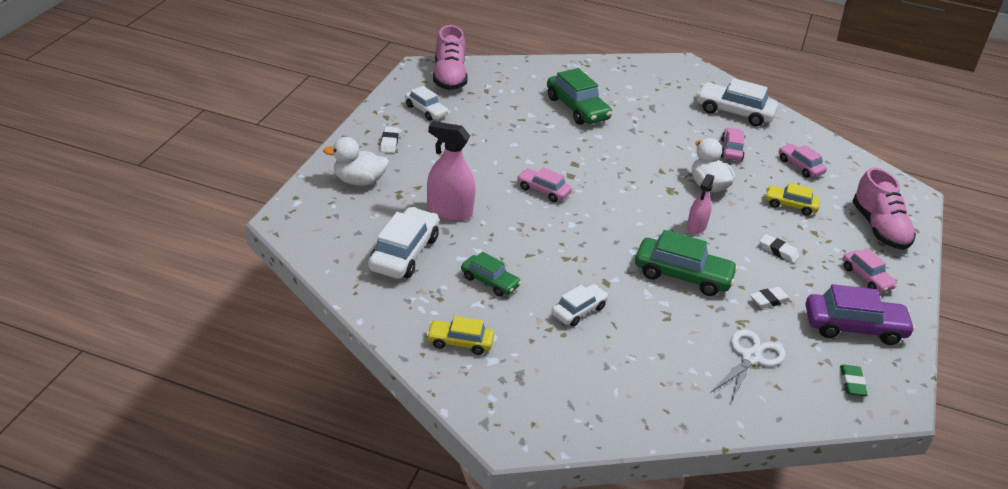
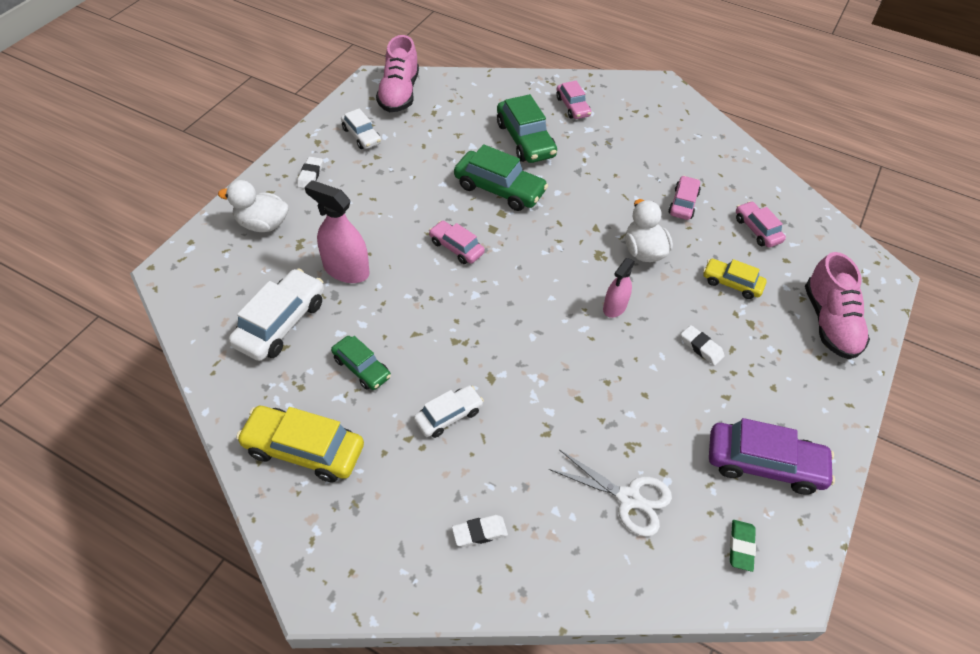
camera: 10 degrees right, 15 degrees up
yellow car [426,316,494,355] -> yellow car [236,406,364,482], size x1.66
green car [635,230,738,296] -> green car moved to [454,144,548,211]
white car [696,78,778,126] -> none
white scissors [710,329,786,404] -> white scissors turned 75 degrees clockwise [549,450,672,537]
white eraser [750,287,791,309] -> white eraser moved to [452,515,508,547]
pink car [843,248,897,293] -> pink car moved to [556,81,591,119]

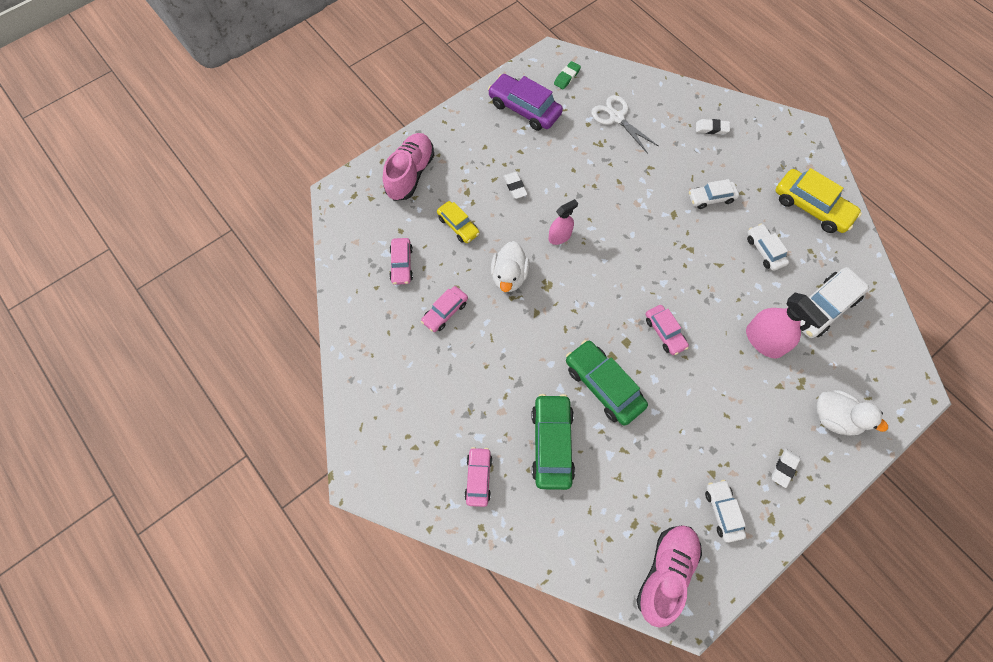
camera: 155 degrees left, 15 degrees up
green car [331,336,391,390] -> white car [747,224,789,271]

